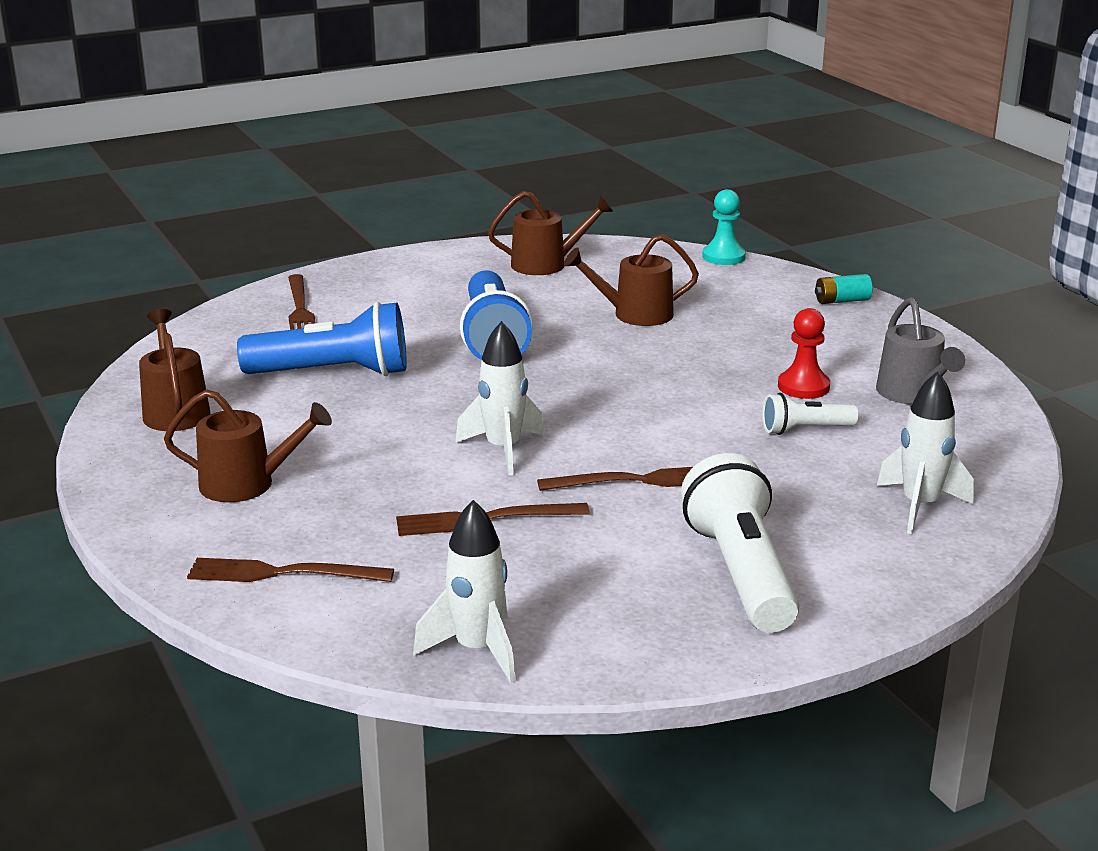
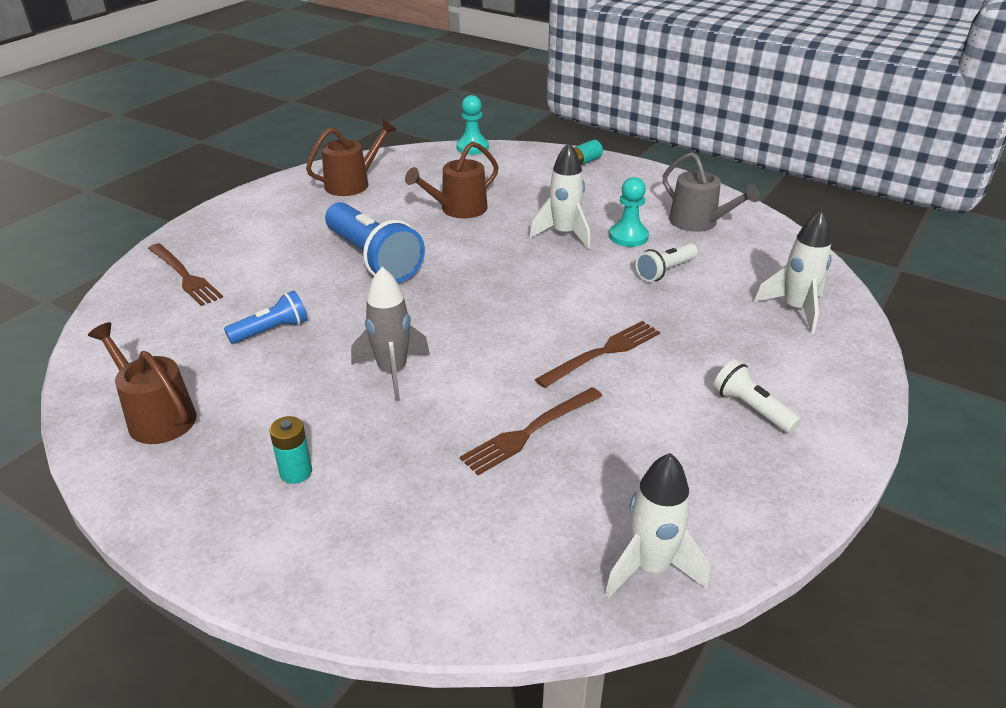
camera: 30 degrees left, 10 degrees up
brown watering can [164,389,332,502] -> turquoise battery [269,416,312,484]
brown fork [187,558,394,582] -> none
blue flashlight [237,302,407,376] -> blue flashlight [224,291,308,344], size x0.53
white rocket [455,321,545,475] -> white rocket moved to [529,142,590,249]
white flashlight [681,453,799,633] -> white flashlight [714,360,802,434], size x0.53
red pawn [778,308,830,399] -> turquoise pawn [609,177,649,247]
none -> grey rocket [351,267,430,401]

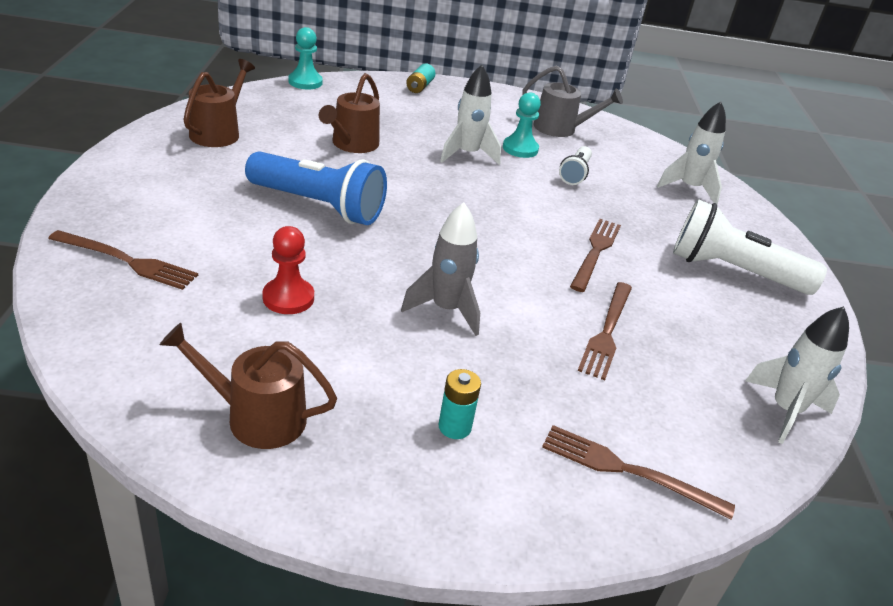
camera: 35 degrees left, 0 degrees up
blue flashlight [224,291,308,344] -> red pawn [262,226,314,314]
white flashlight [714,360,802,434] -> white flashlight [673,199,827,295], size x1.90
none -> brown fork [542,425,735,520]

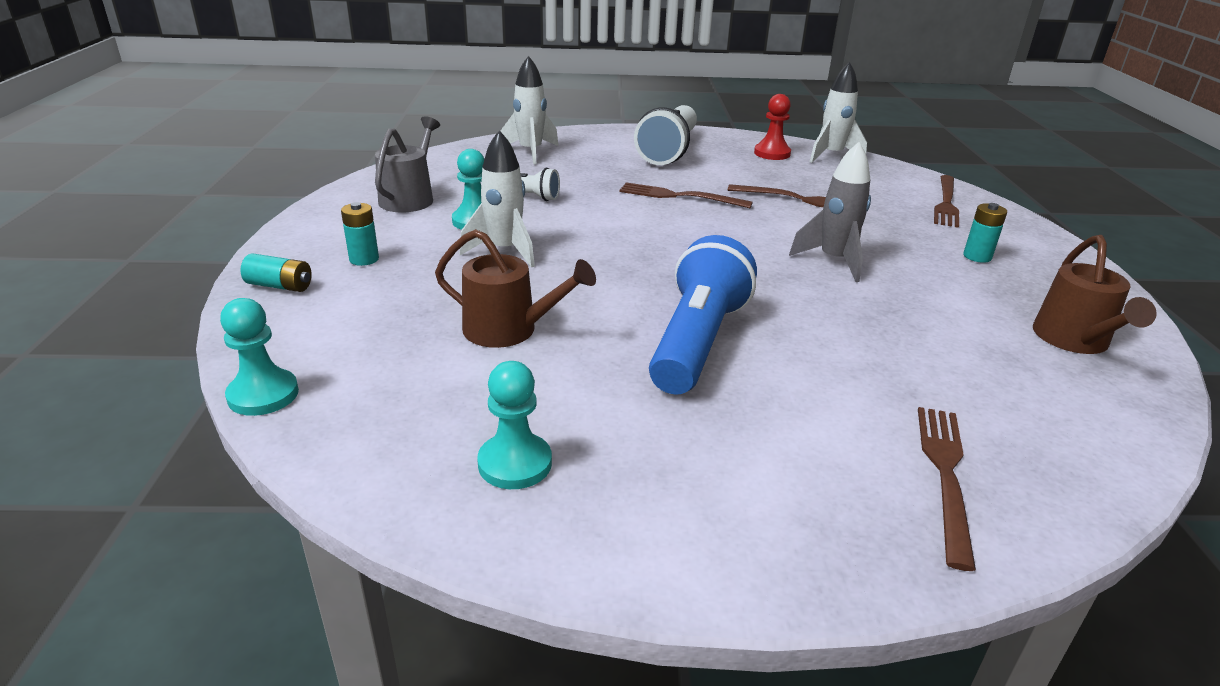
camera: 90 degrees left, 5 degrees down
brown watering can [183,59,255,147] -> turquoise pawn [477,361,552,489]
red pawn [262,226,314,314] -> red pawn moved to [754,94,791,160]
none -> turquoise battery [341,202,379,266]

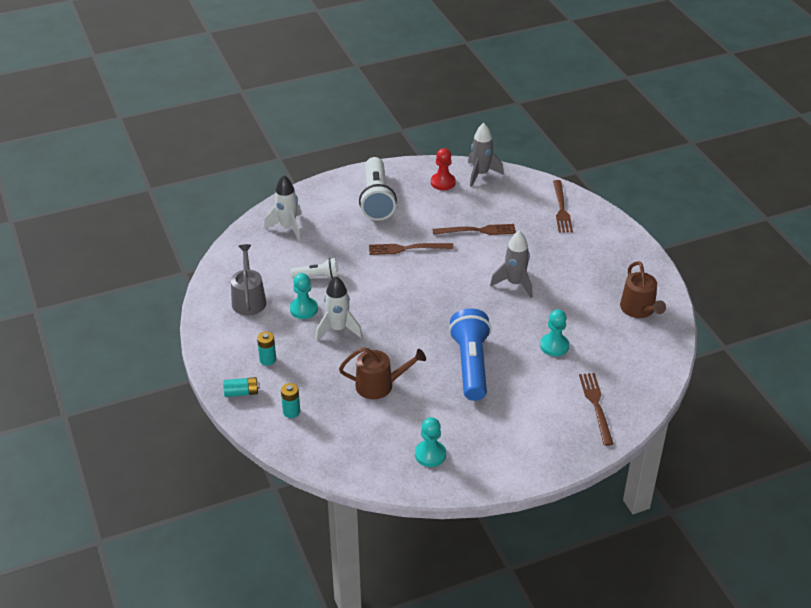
camera: 20 degrees left, 10 degrees up
turquoise pawn [220,298,299,416] -> turquoise pawn moved to [540,309,569,356]
white rocket [810,62,867,163] -> grey rocket [468,123,504,187]
turquoise battery [963,203,1007,263] -> turquoise battery moved to [281,383,300,418]

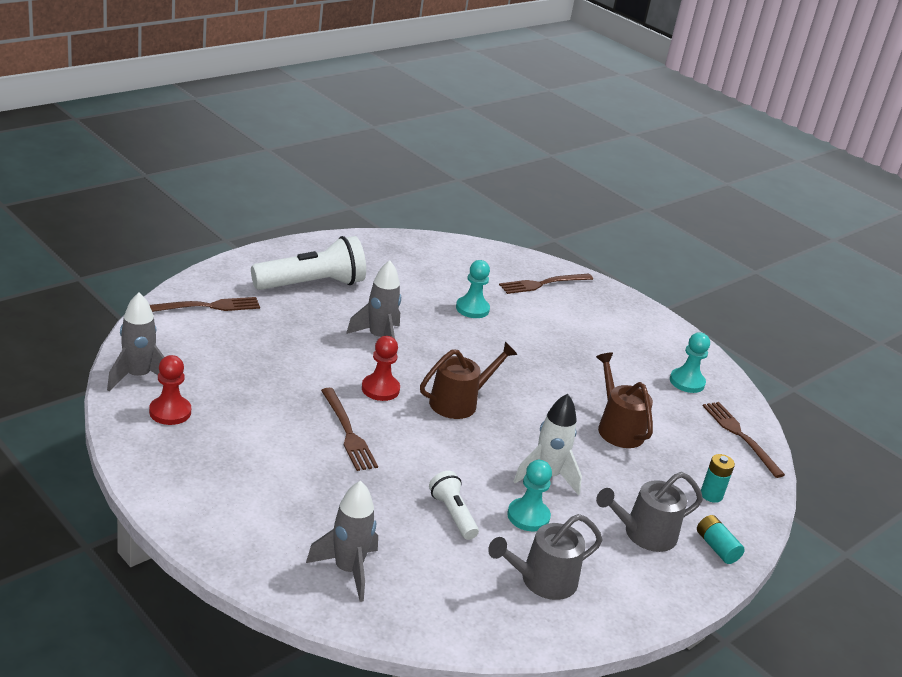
camera: 115 degrees left, 10 degrees down
turquoise battery [257,331,276,366] -> grey watering can [596,472,703,552]
white rocket [264,175,301,241] -> grey rocket [306,481,378,602]
white flashlight [359,157,397,221] -> white flashlight moved to [251,236,366,290]
brown fork [432,224,516,235] -> brown fork moved to [703,402,785,478]
blue flashlight [449,308,491,401] -> none
brown watering can [620,261,666,318] -> brown watering can moved to [420,342,517,419]
none -> red pawn [362,336,400,401]

